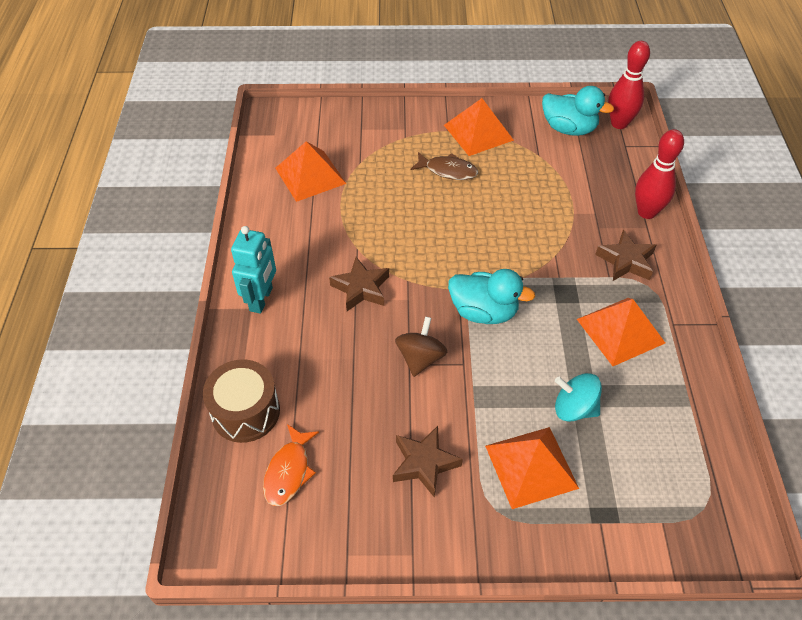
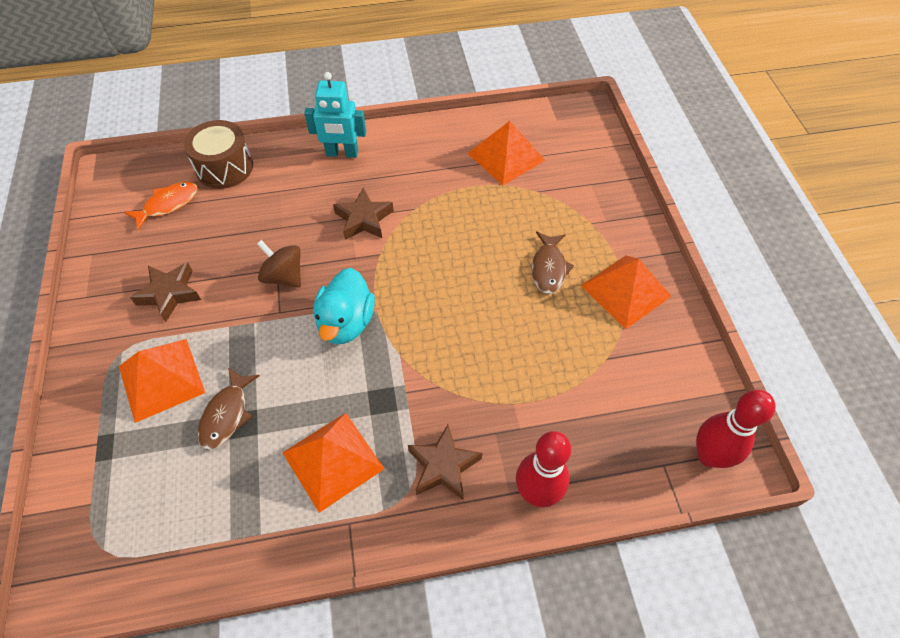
camera: 80 degrees right, 5 degrees up
orange fish [263,424,319,506] -> orange fish turned 135 degrees clockwise [124,182,198,230]
brown spinning top [395,317,447,377] -> brown spinning top turned 150 degrees counterclockwise [257,240,301,288]
turquoise duck [542,86,614,136] -> none
turquoise spinning top [555,373,602,422] -> brown fish [197,368,260,450]

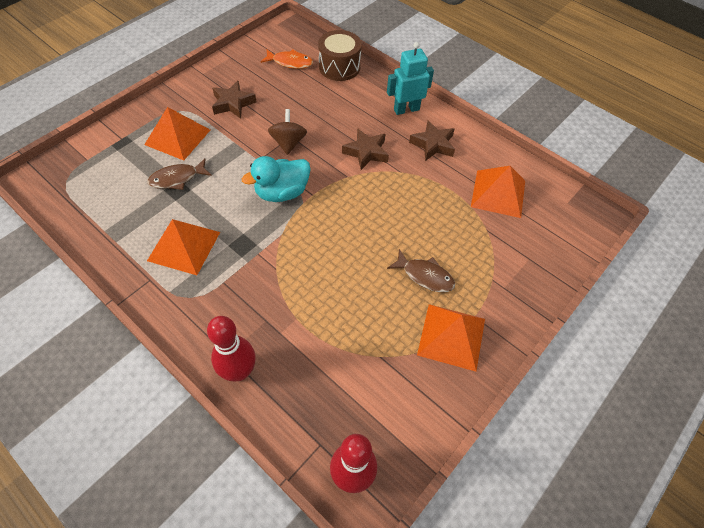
camera: 50 degrees right, 0 degrees up
turquoise robot [304,72,366,158] -> turquoise robot turned 105 degrees clockwise [387,42,434,115]
brown star [408,425,482,500] -> brown star moved to [409,121,455,161]
brown fish [532,232,574,294] -> brown fish turned 120 degrees counterclockwise [387,249,455,292]

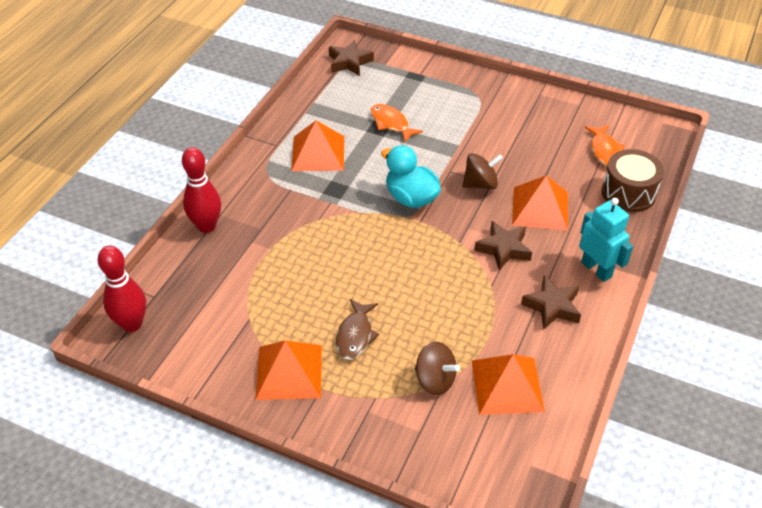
camera: 75 degrees right, 10 degrees down
orange pyramid [144,107,210,161] -> orange pyramid moved to [512,175,568,231]
brown fish [147,158,212,190] -> orange fish [370,104,423,142]
brown star [212,81,256,119] -> brown star moved to [329,40,374,76]
none -> brown spinning top [415,342,460,395]

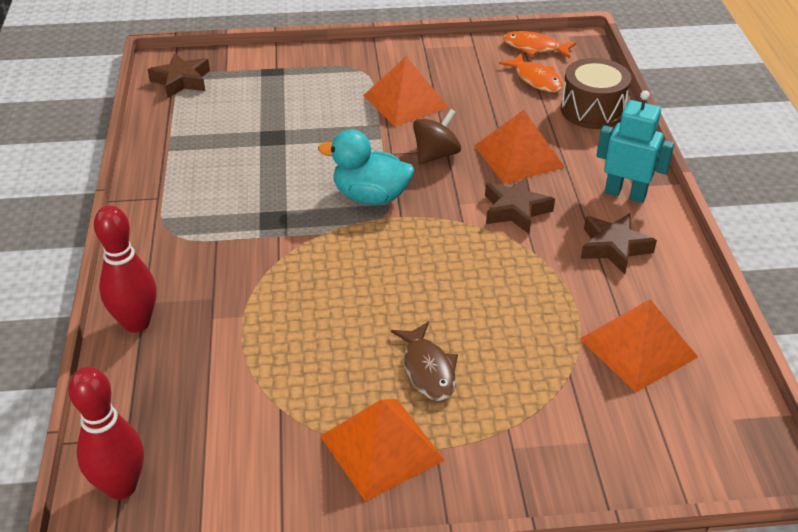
camera: 30 degrees left, 5 degrees down
orange pyramid [291,120,344,171] -> orange pyramid moved to [363,56,449,126]
orange fish [370,104,423,142] -> orange fish moved to [503,31,576,58]
brown spinning top [415,342,460,395] -> none

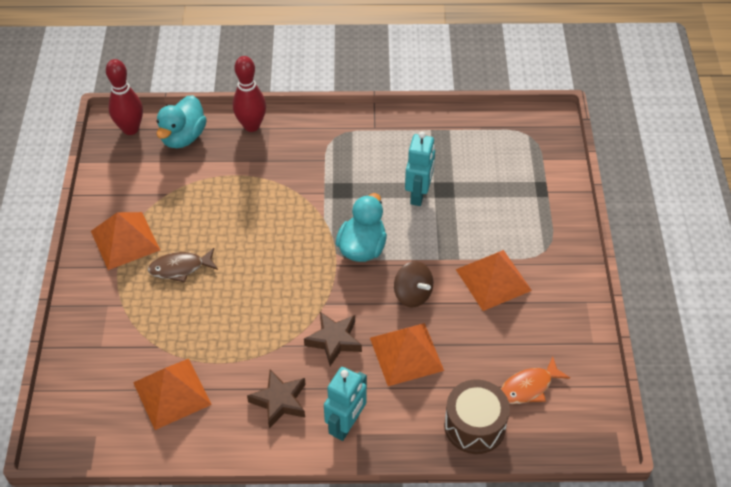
camera: 95 degrees right, 10 degrees up
brown star [148,53,210,98] -> none
orange fish [503,31,576,58] -> none
none -> turquoise duck [156,95,207,148]
none -> turquoise robot [405,132,435,206]

